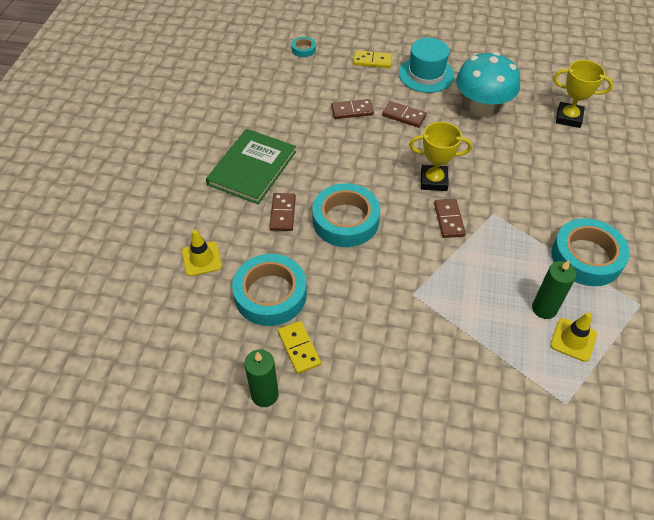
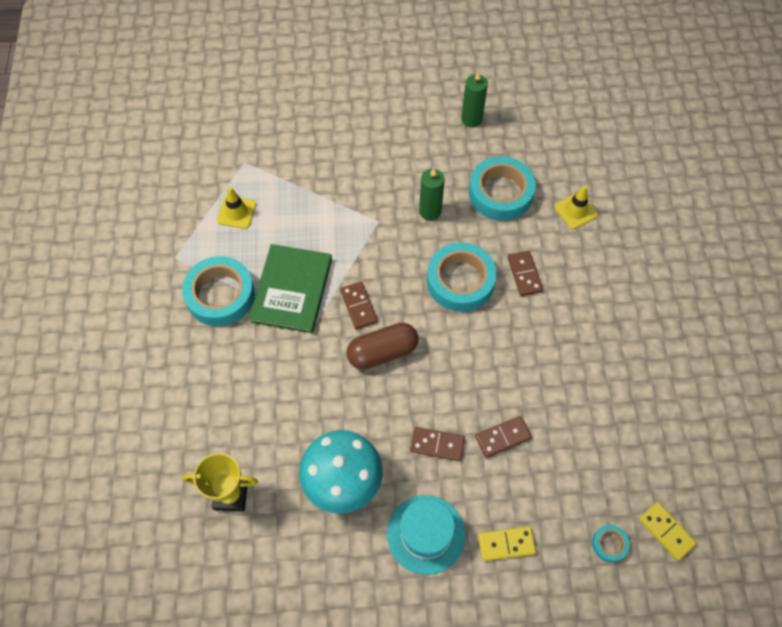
camera: 165 degrees right, 10 degrees up
green book [206,129,296,204] -> green book moved to [249,244,332,333]
yellow domino [278,321,321,374] -> yellow domino moved to [639,502,697,561]
yellow trophy [409,122,472,191] -> brown capsule [346,323,418,369]
green candle [532,260,577,319] -> green candle moved to [419,168,445,221]

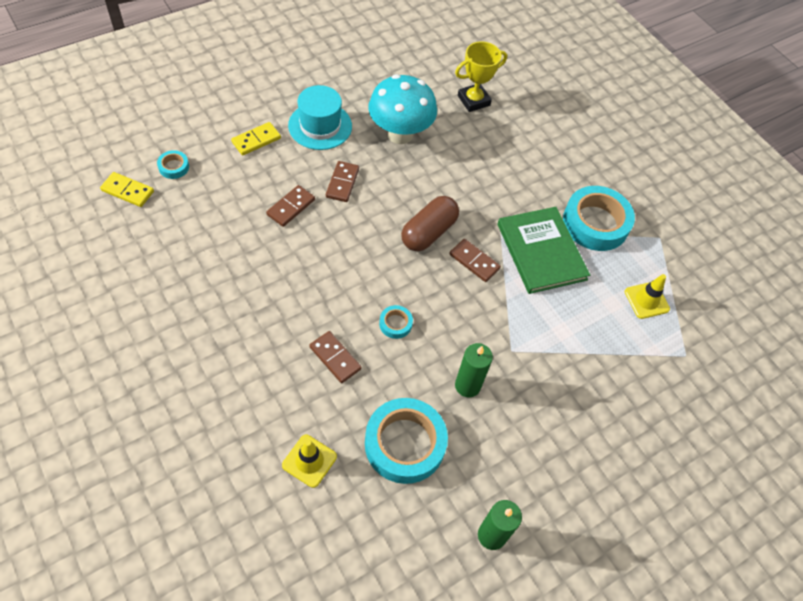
camera: 145 degrees right, 5 degrees down
brown domino [410,427,465,461] -> brown domino turned 60 degrees counterclockwise [326,161,359,202]
turquoise tape [427,243,497,312] -> turquoise tape [379,305,413,339], size x0.45

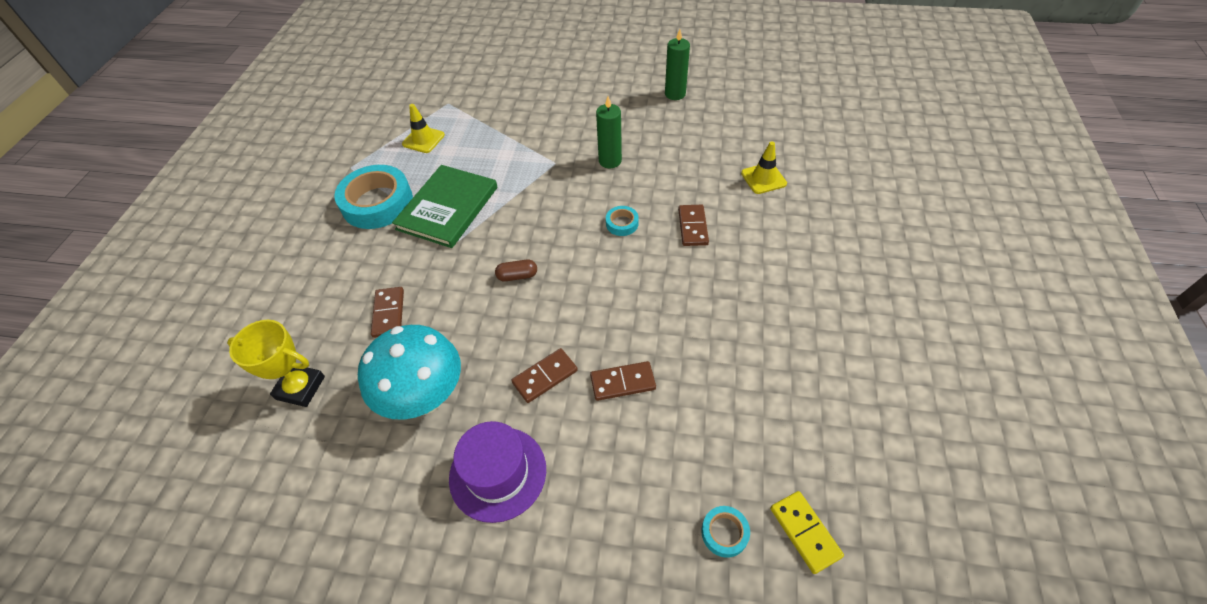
camera: 130 degrees left, 5 degrees down
yellow domino [231,122,281,155] -> none
turquoise hat [288,85,352,150] -> purple hat [449,421,546,523]
turquoise tape [365,398,448,484] -> none
brown capsule [401,196,459,251] -> brown capsule [495,259,537,281], size x0.52
brown domino [449,239,501,282] -> brown domino moved to [371,287,404,338]

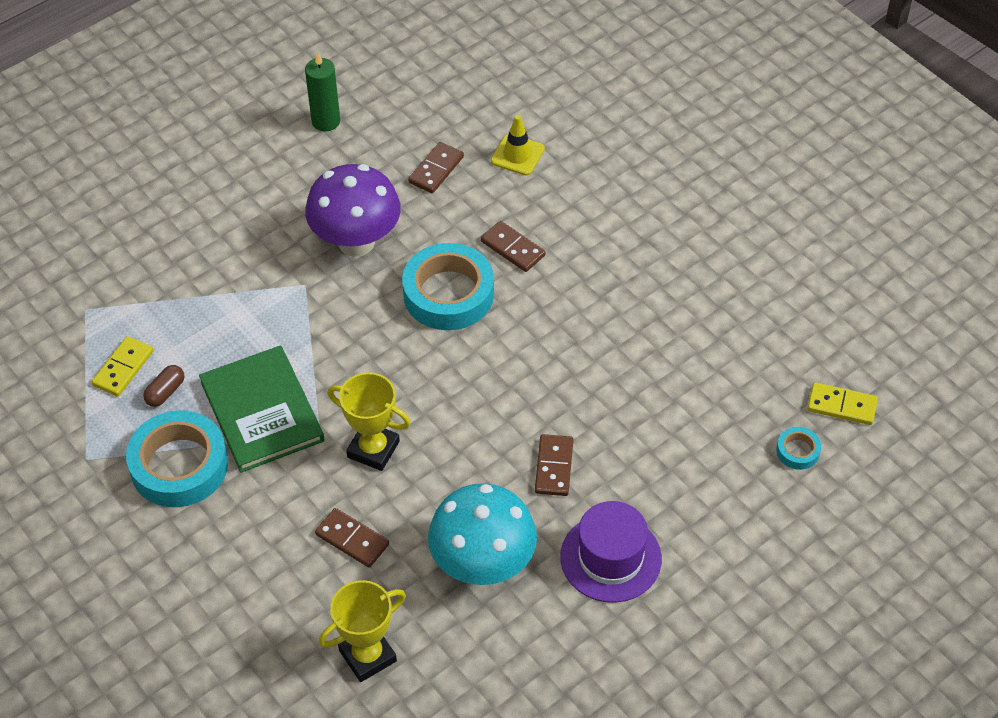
camera: 50 degrees left, 0 degrees up
yellow traffic cone [402,104,445,153] -> yellow domino [91,336,154,396]
brown capsule [495,259,537,281] -> brown capsule moved to [143,365,184,407]
brown domino [590,361,656,401] -> brown domino moved to [408,142,464,193]
green candle [596,96,622,169] -> purple mushroom [305,164,401,257]
turquoise tape [606,206,639,236] -> turquoise tape [402,243,494,330], size x2.24
none -> yellow trophy [328,372,411,471]

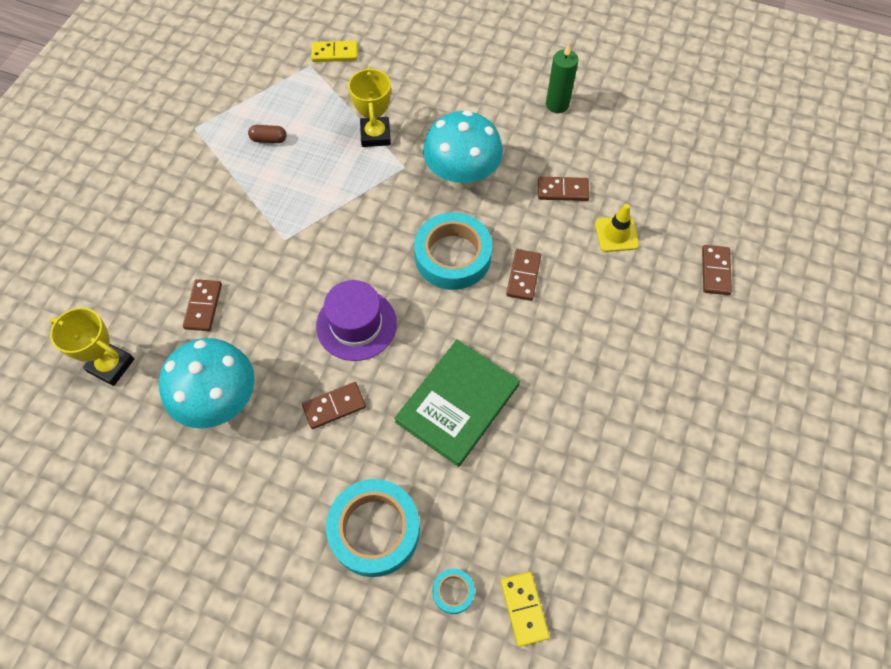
camera: 60 degrees right, 10 degrees up
yellow domino [91,336,154,396] -> yellow domino moved to [311,41,358,62]
turquoise tape [126,410,228,507] -> turquoise tape moved to [326,479,420,577]
green book [199,345,325,473] -> green book moved to [394,340,520,467]
purple mushroom [305,164,401,257] -> turquoise mushroom [423,110,503,190]
yellow trophy [328,372,411,471] -> yellow trophy moved to [348,67,391,147]
purple hat [560,501,662,603] -> purple hat moved to [316,280,397,361]
none -> brown domino [702,245,732,295]

